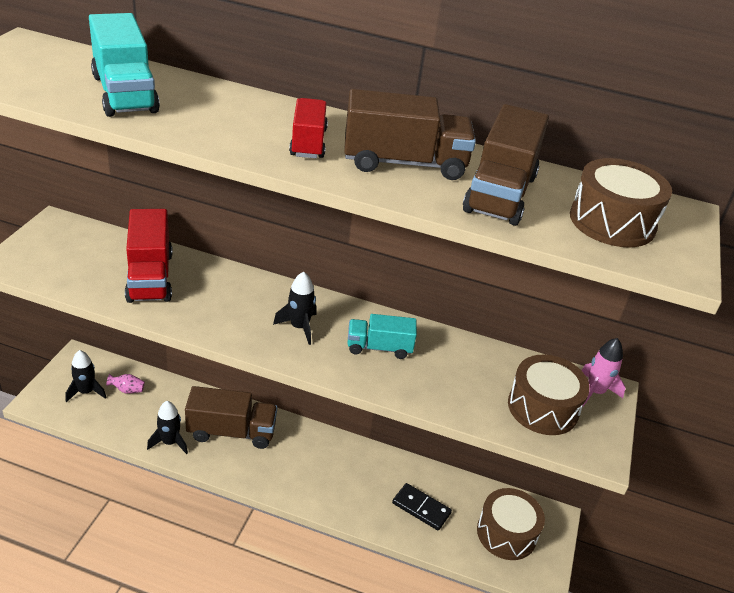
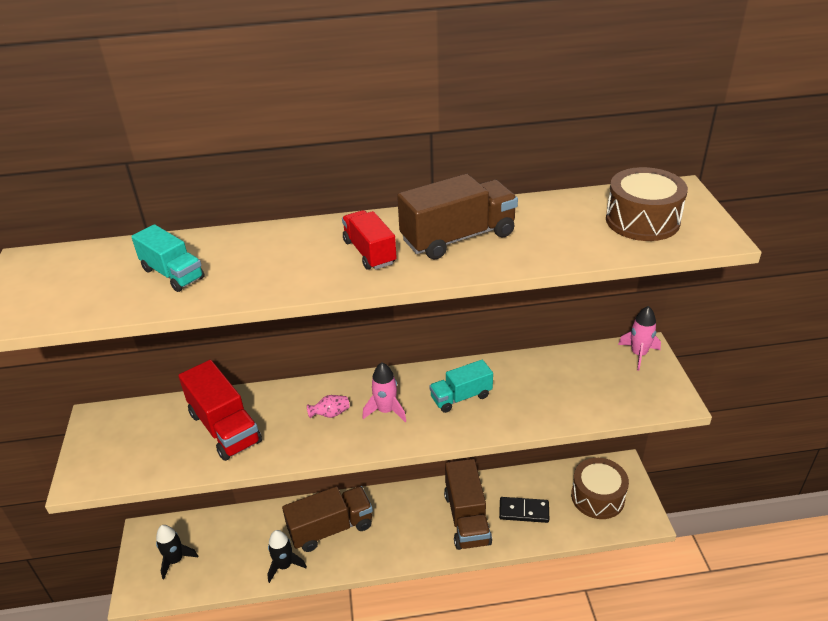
camera: 20 degrees left, 0 degrees up
turquoise truck [89,13,160,117] -> turquoise truck [131,224,205,292], size x0.64
pink vase [106,374,145,394] -> pink vase moved to [307,395,350,418]
black rocket [273,272,317,345] -> pink rocket [362,362,406,422]
brown truck [463,104,549,226] -> brown truck moved to [444,459,492,550]
brown drum [508,355,590,435] -> none

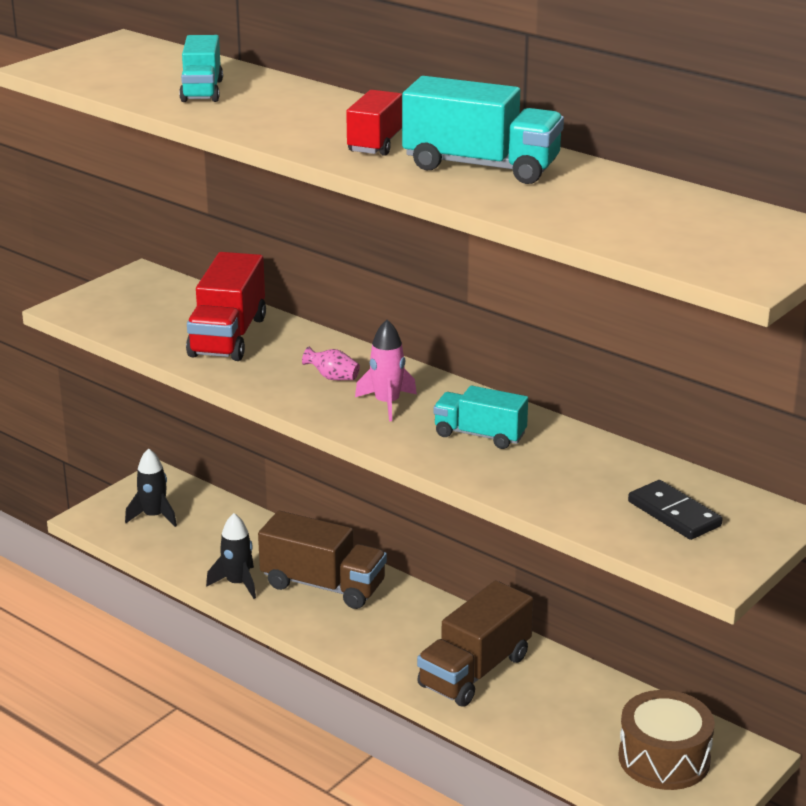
camera: 45 degrees right, 10 degrees down
brown truck [397,174,518,259] -> turquoise truck [402,76,564,184]
black domino [499,497,549,523] -> black domino moved to [628,480,723,540]
brown drum [606,167,688,241] -> none
pink rocket [618,306,661,371] -> none

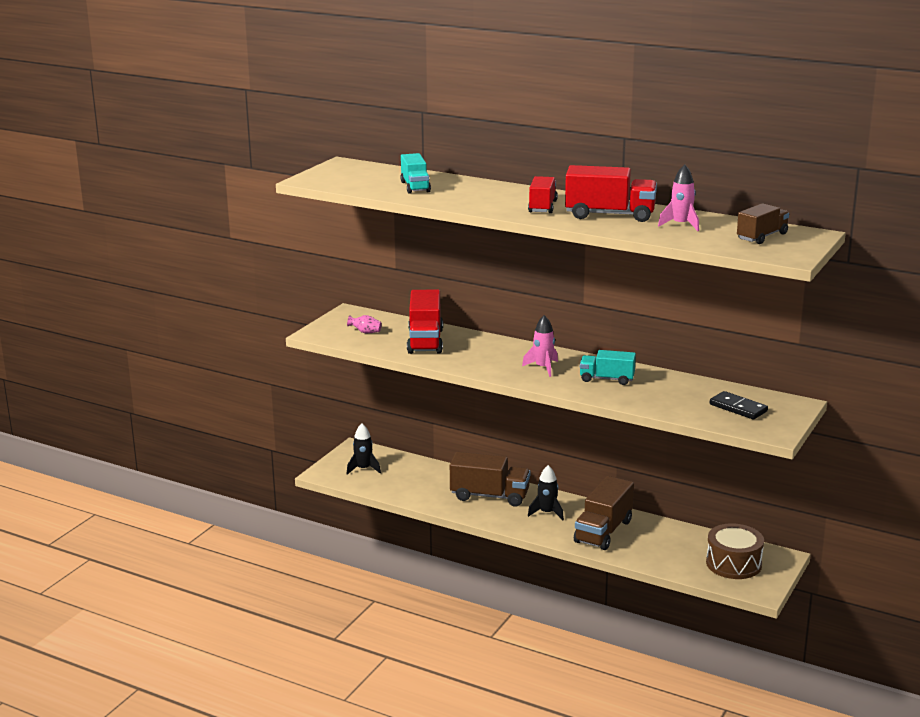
camera: 10 degrees left, 5 degrees down
black rocket [206,513,256,599] -> black rocket moved to [528,465,564,520]
pink vase [302,346,360,380] -> pink vase moved to [347,315,382,333]
turquoise truck [402,76,564,184] -> red truck [565,165,657,222]
none -> pink rocket [658,164,699,231]
none -> brown truck [737,203,789,244]

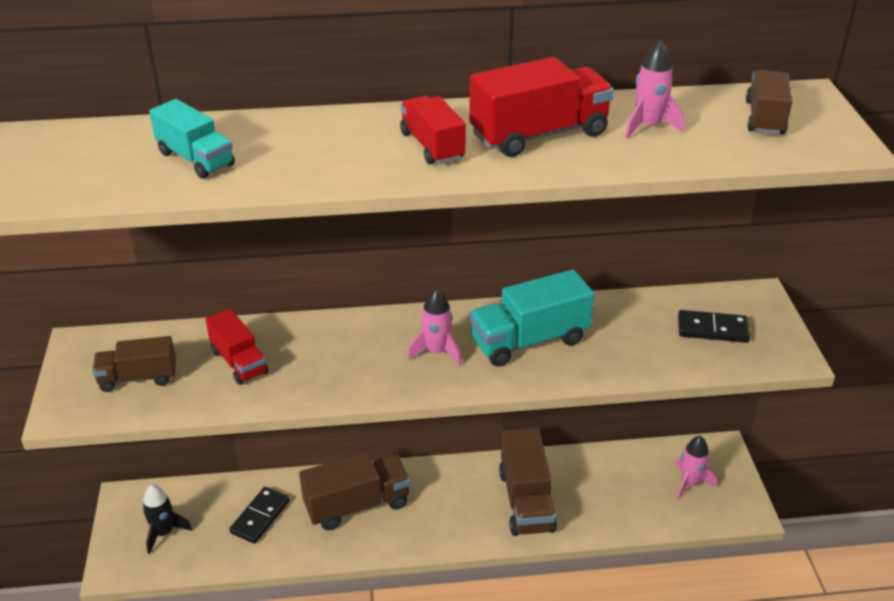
camera: 35 degrees left, 15 degrees up
pink vase [347,315,382,333] -> brown truck [92,336,176,392]
red truck [407,290,443,354] -> red truck [206,309,268,385], size x0.64
black rocket [528,465,564,520] -> none
turquoise truck [580,350,636,385] -> turquoise truck [469,269,594,367], size x1.57
brown drum [706,523,764,579] -> pink rocket [675,436,717,500]
none -> black domino [229,487,289,544]

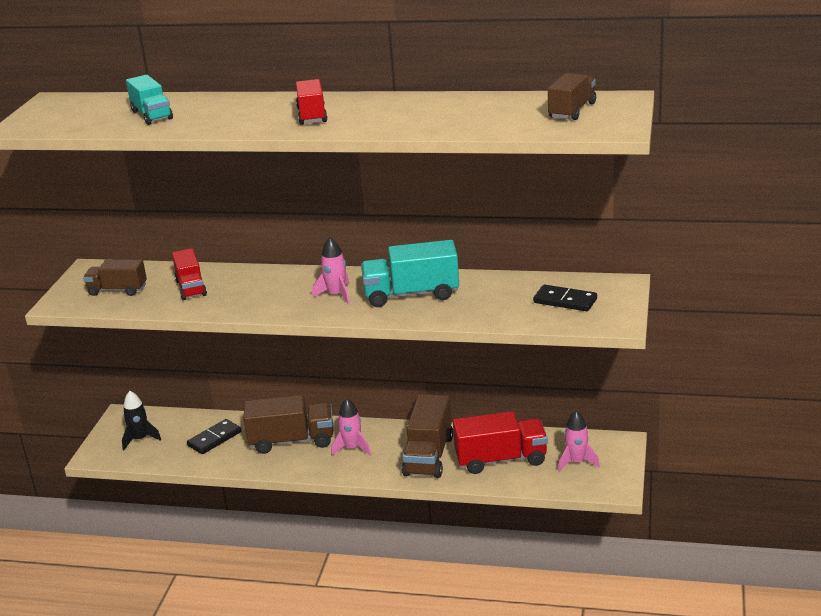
camera: 20 degrees right, 10 degrees down
red truck [469,57,614,157] -> red truck moved to [453,411,548,474]
pink rocket [625,40,684,139] -> pink rocket moved to [331,398,371,456]

